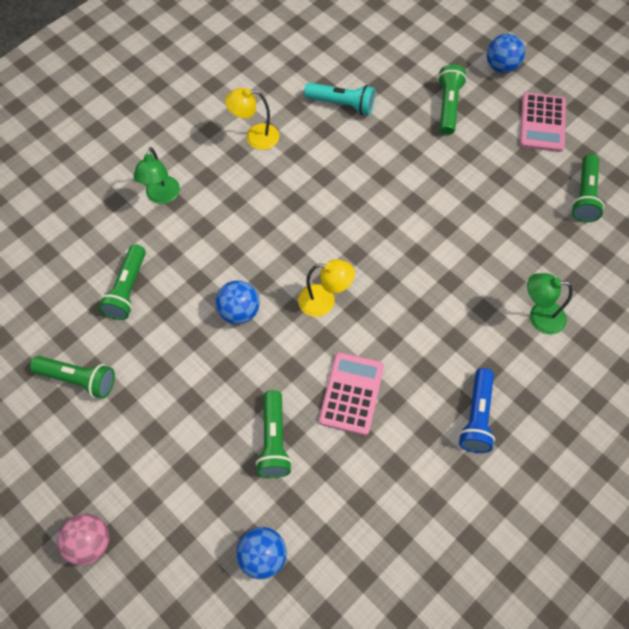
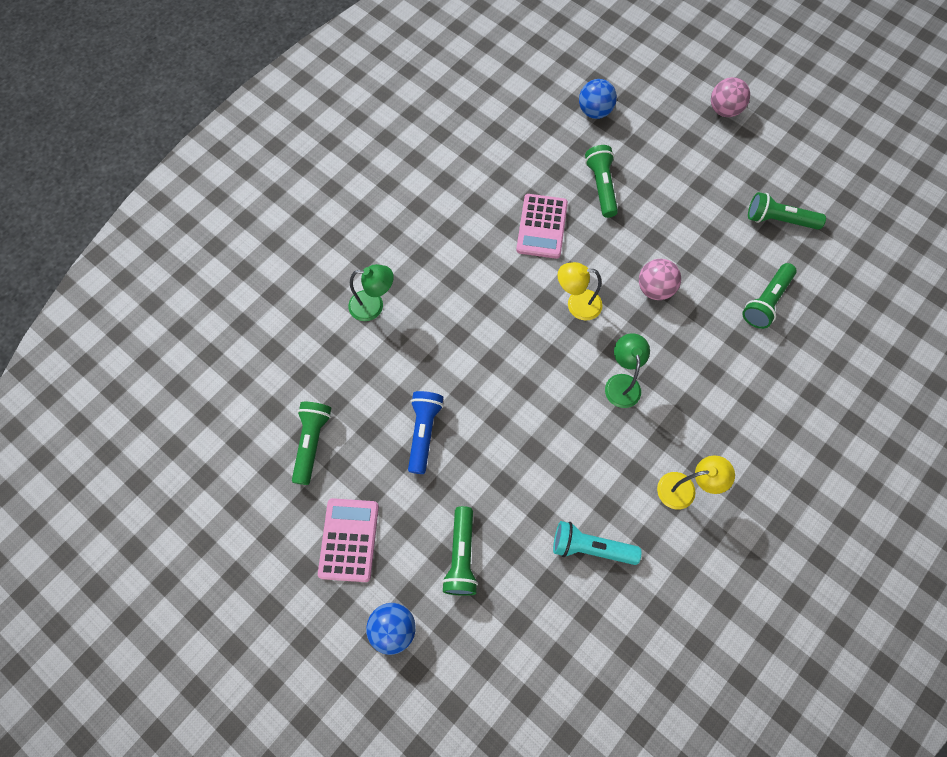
camera: 175 degrees right, 5 degrees up
green flashlight [98,244,146,320] -> green flashlight turned 150 degrees counterclockwise [742,263,797,329]
green lamp [133,147,180,204] -> green lamp moved to [605,333,650,408]
blue ball [215,280,259,324] -> pink ball [639,259,681,300]
blue flashlight [459,368,495,453] -> blue flashlight moved to [408,391,444,474]

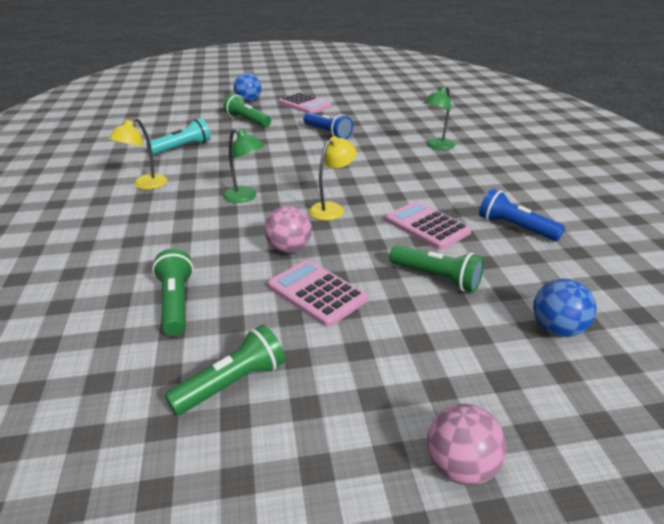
camera: 130 degrees right, 35 degrees down
green flashlight [292,402,331,485] -> none
none -> pink calculator [268,260,368,327]
none -> blue flashlight [479,189,565,241]

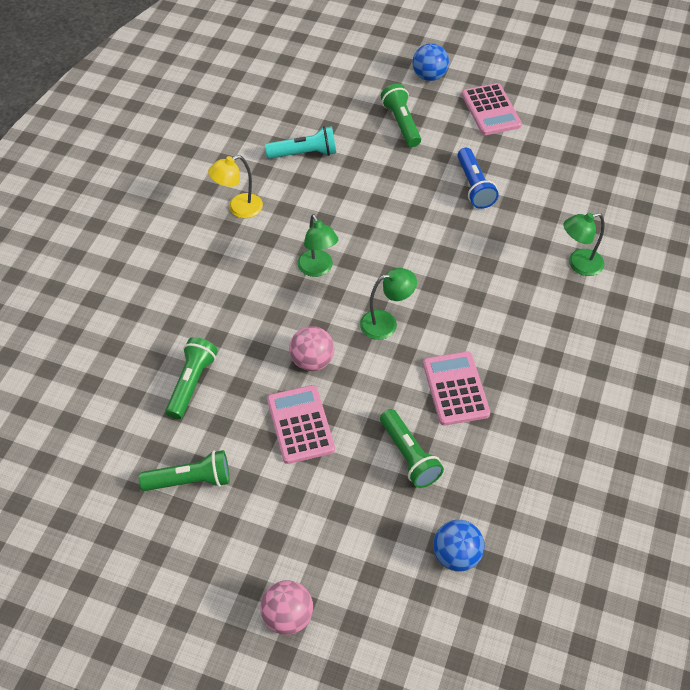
camera: 30 degrees right, 20 degrees up
yellow lamp [309,136,357,220] -> green lamp [360,268,417,340]
blue flashlight [479,189,565,241] -> none

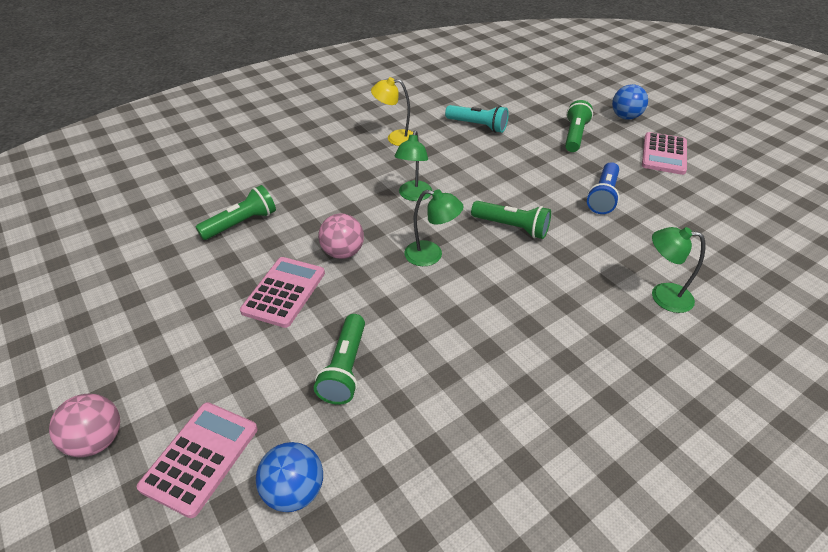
camera: 35 degrees right, 10 degrees down
green flashlight [139,450,230,491] -> green flashlight moved to [471,201,551,239]
pink calculator [423,351,490,426] -> pink calculator moved to [137,402,258,518]

